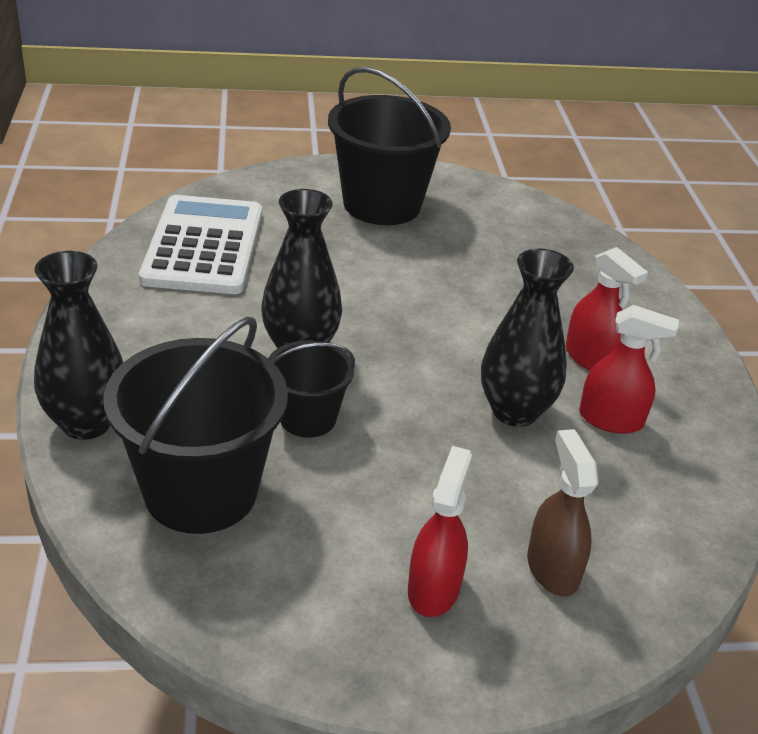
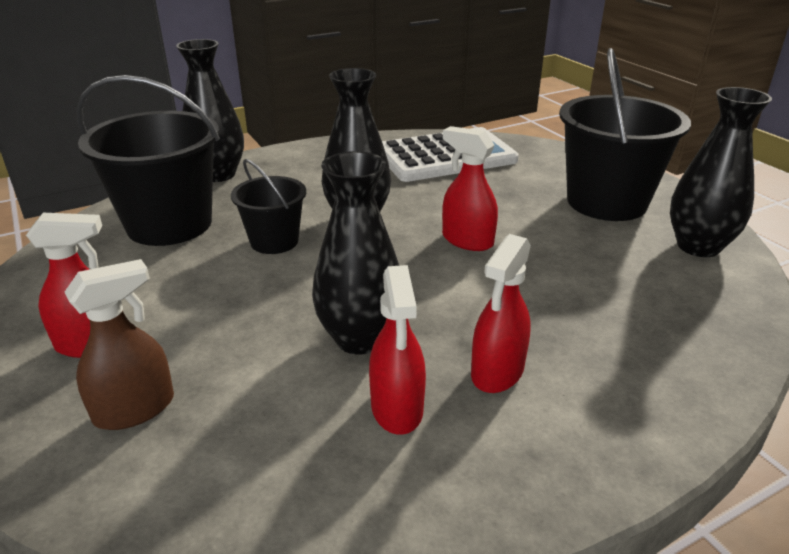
camera: 70 degrees right, 5 degrees down
none -> red spray bottle [442,126,498,251]
none -> black vase [670,87,772,257]

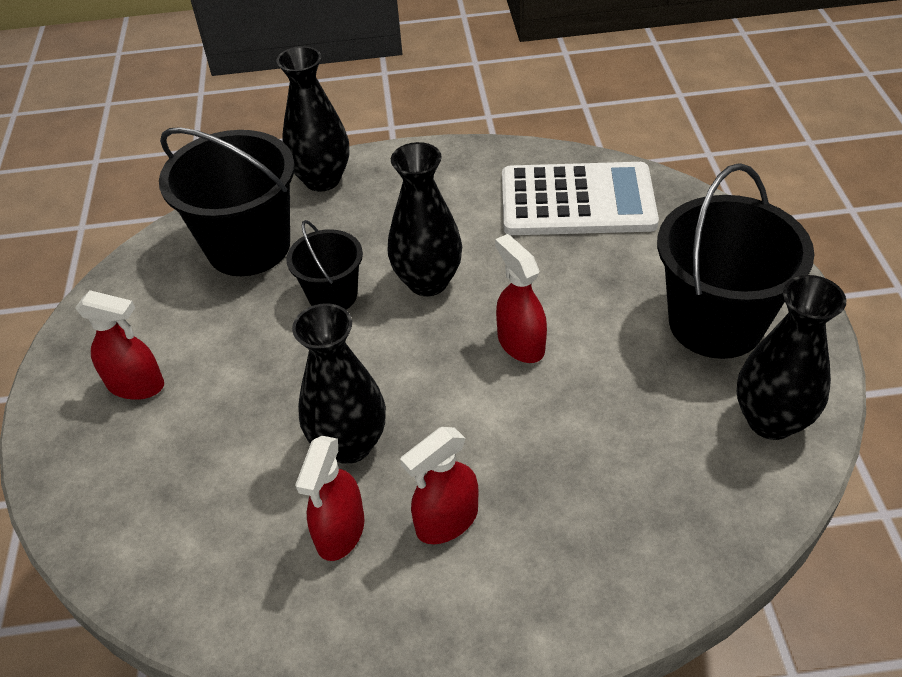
camera: 25 degrees right, 15 degrees up
brown spray bottle [65,259,174,430] -> none

